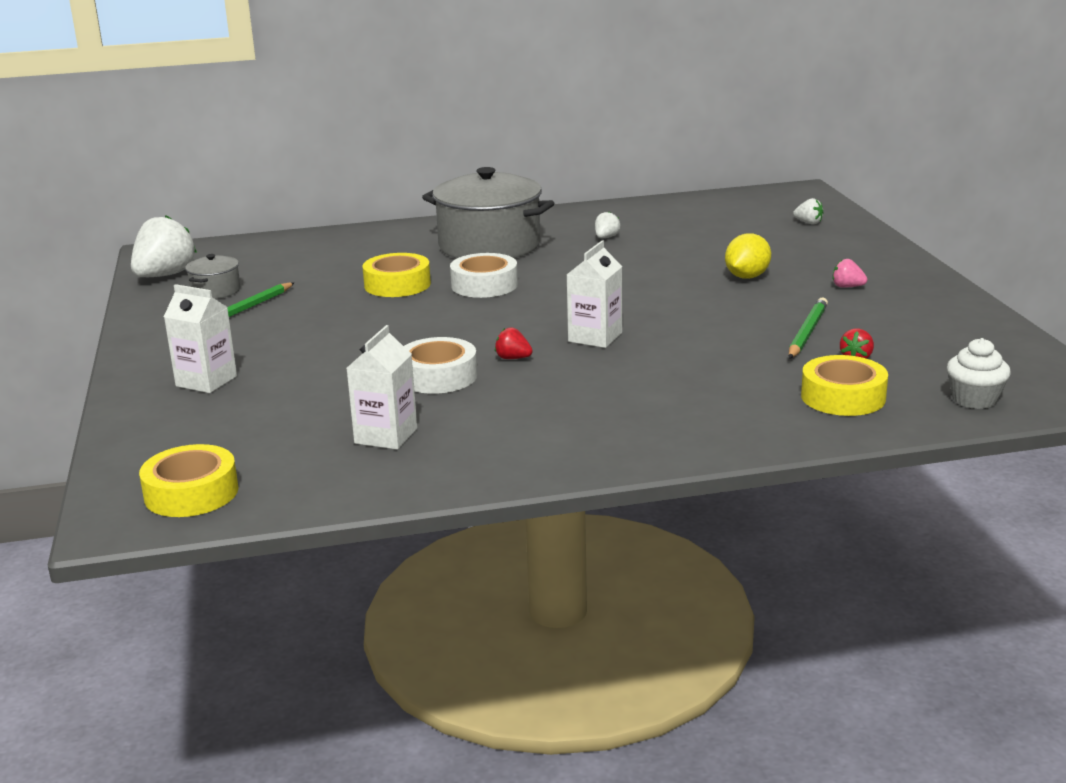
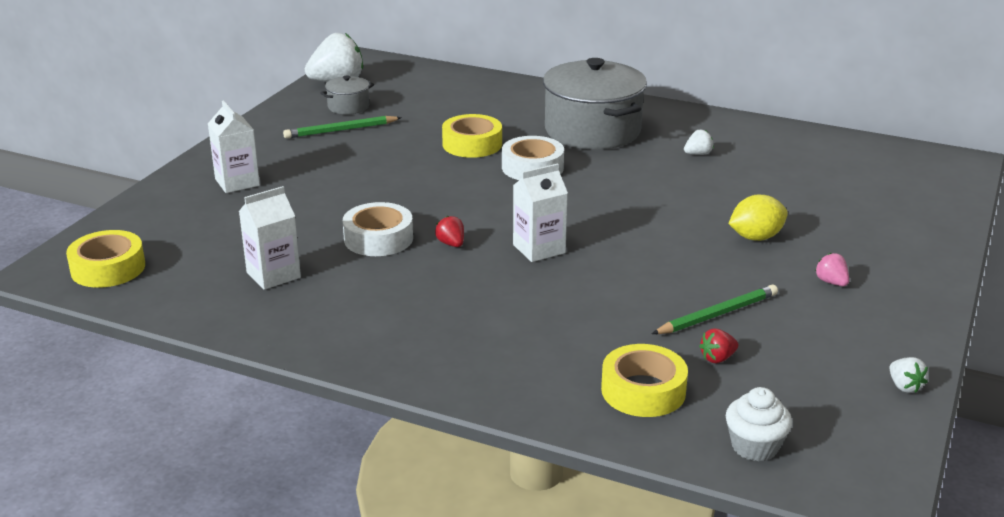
camera: 35 degrees right, 5 degrees up
white strawberry [793,198,824,224] -> white strawberry moved to [890,357,928,393]

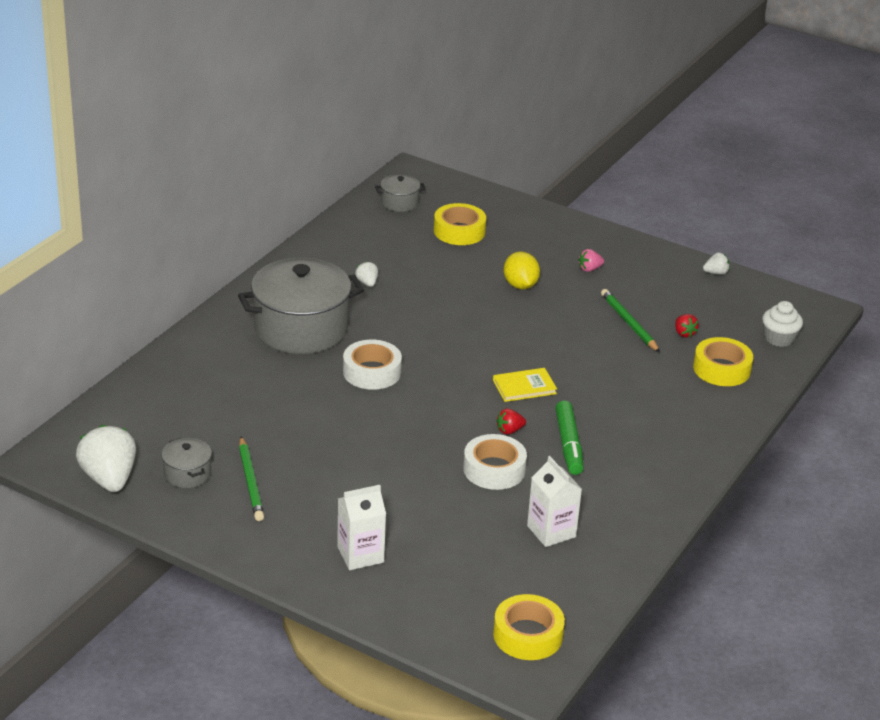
camera: 85 degrees left, 5 degrees up
yellow tape [442,114,502,158] -> yellow tape moved to [434,203,486,245]
white carton [513,164,568,262] -> yellow book [493,368,557,402]
none -> grey pot [375,174,425,212]
none -> green marker [555,401,584,475]

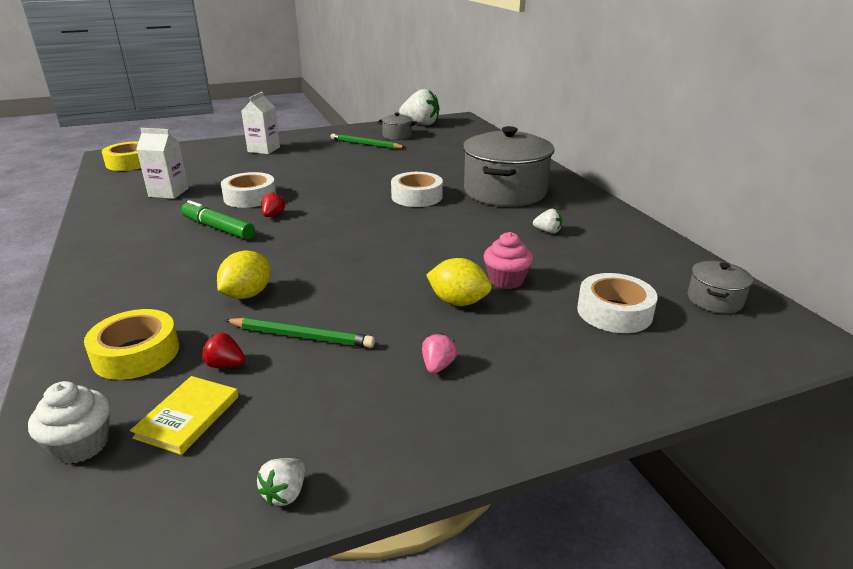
camera: 130 degrees right, 5 degrees down
yellow tape [434,203,486,245] -> white tape [577,273,658,333]
yellow book [493,368,557,402] -> yellow book moved to [130,376,239,455]
none -> yellow lemon [217,251,271,299]
none -> pink cupcake [483,232,533,289]

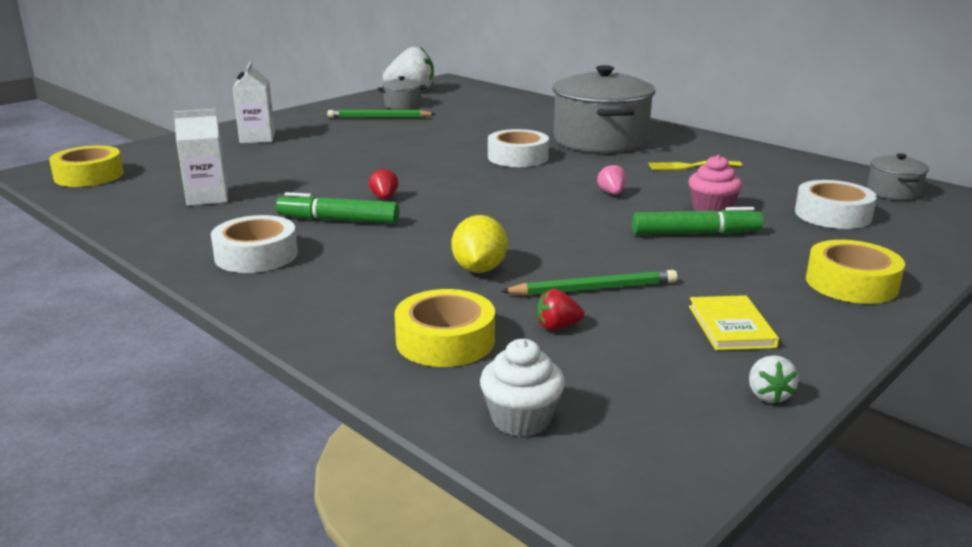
camera: 25 degrees left, 5 degrees down
yellow book [130,376,239,455] -> yellow book moved to [689,295,779,350]
white tape [221,172,276,208] -> white tape moved to [211,215,298,273]
pink strawberry [422,333,457,374] -> pink strawberry moved to [597,164,626,195]
yellow lemon [426,258,491,306] -> green marker [632,207,763,235]
white strawberry [533,209,562,234] -> yellow fork [648,161,742,170]
none -> yellow tape [806,240,905,304]

